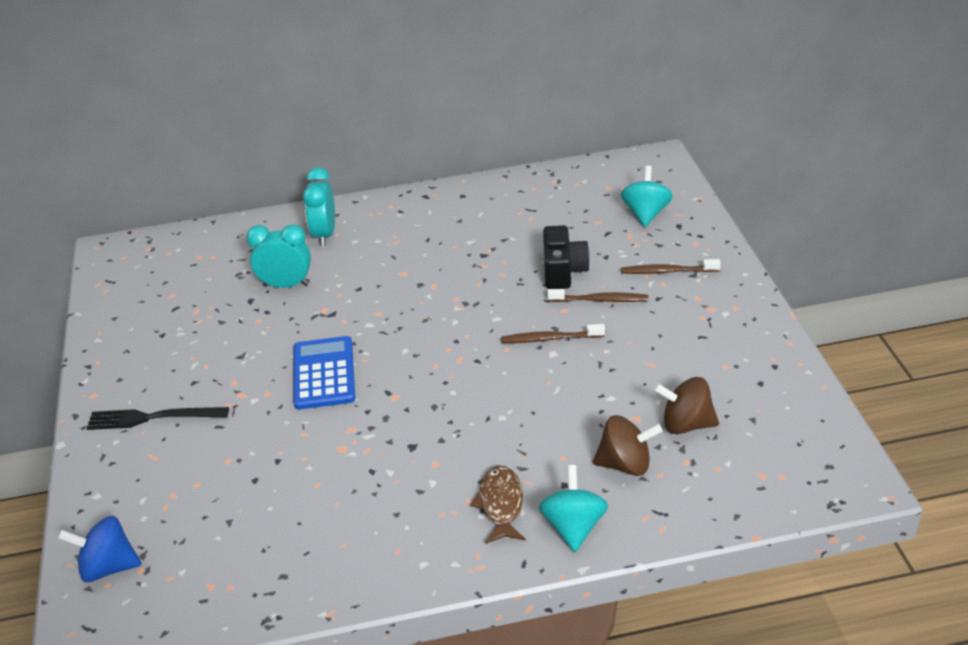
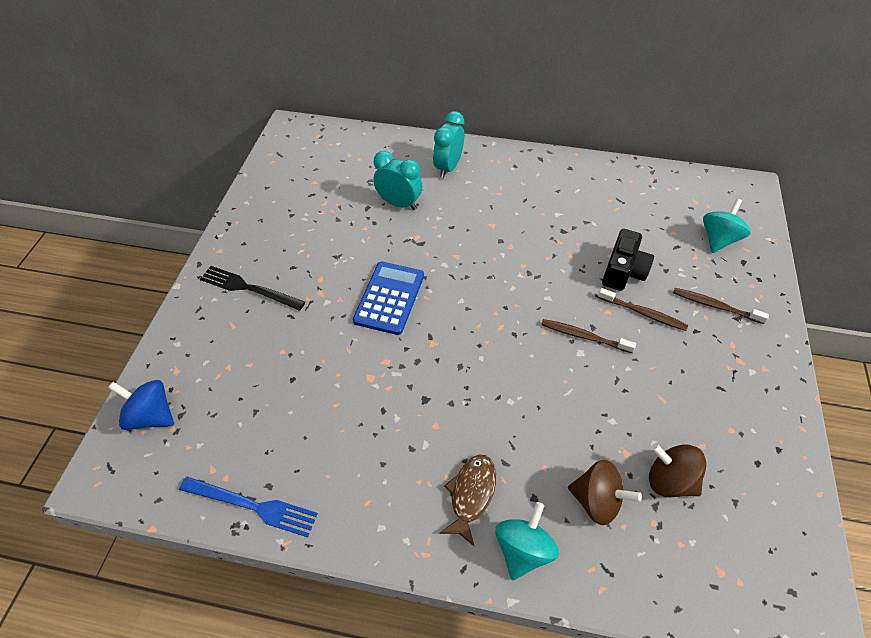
camera: 20 degrees right, 15 degrees up
none -> blue fork [179,477,318,537]

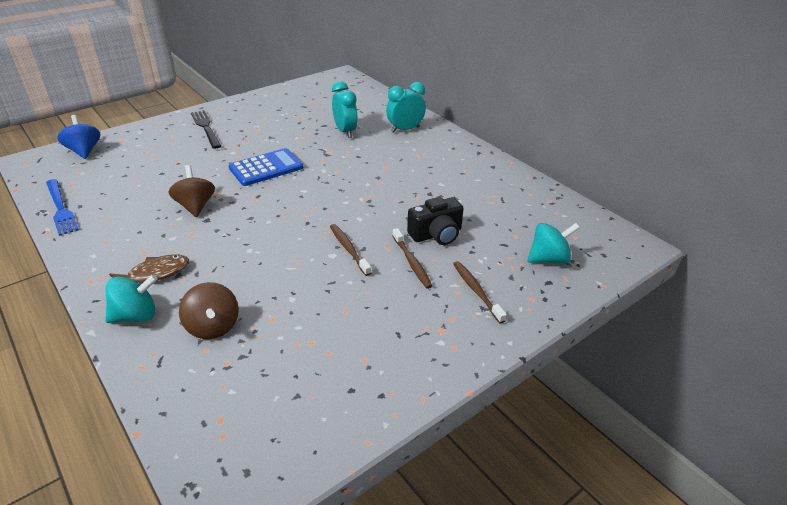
camera: 40 degrees right, 15 degrees down
brown spinning top [649,443,706,498] -> brown spinning top moved to [169,165,215,217]

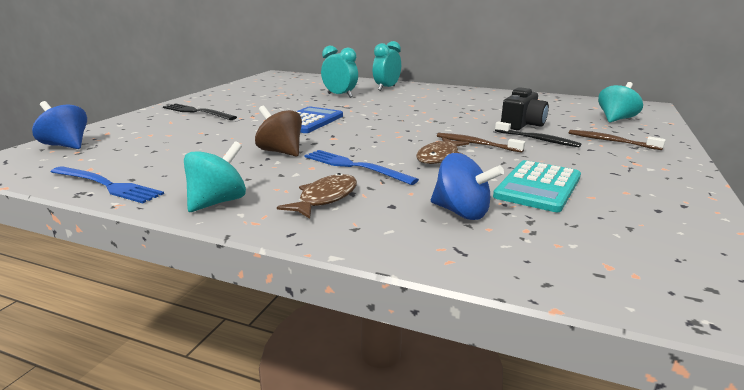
camera: 30 degrees left, 15 degrees down
turquoise spinning top [105,274,158,323] -> turquoise spinning top moved to [184,141,246,212]
brown spinning top [179,282,239,339] -> blue spinning top [431,153,504,220]
brown toothbrush [392,228,432,289] -> black toothbrush [495,121,582,148]
none -> blue fork [304,150,419,185]
none -> brown fish [416,137,469,164]
none -> turquoise calculator [493,160,581,212]

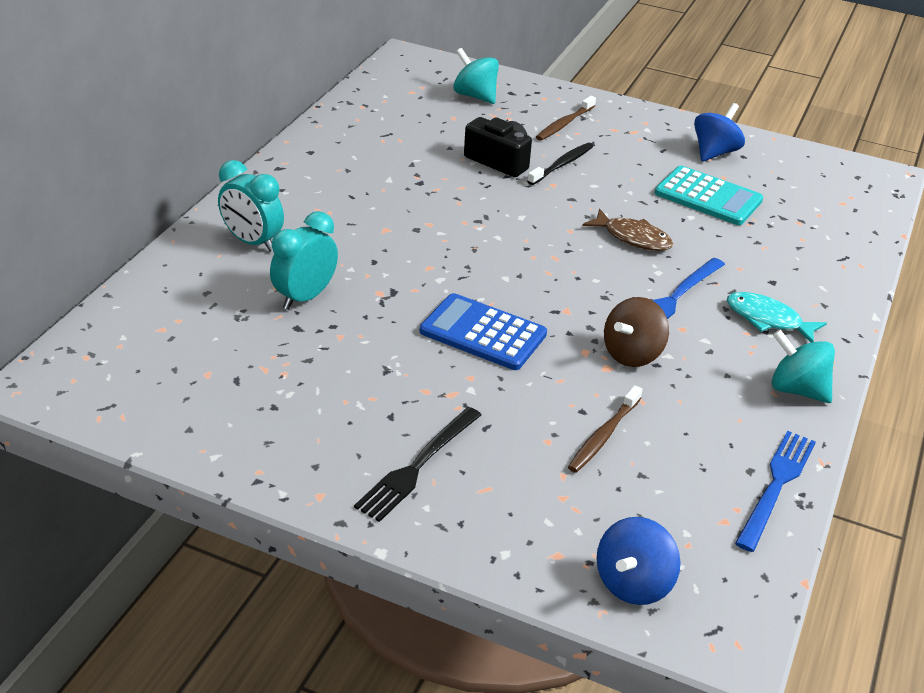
camera: 90 degrees left, 15 degrees up
brown fish [277,173,357,219] -> turquoise fish [727,292,827,343]
blue spinning top [431,153,504,220] -> blue spinning top moved to [694,103,745,162]
brown toothbrush [437,133,525,153] -> brown toothbrush moved to [568,385,643,473]

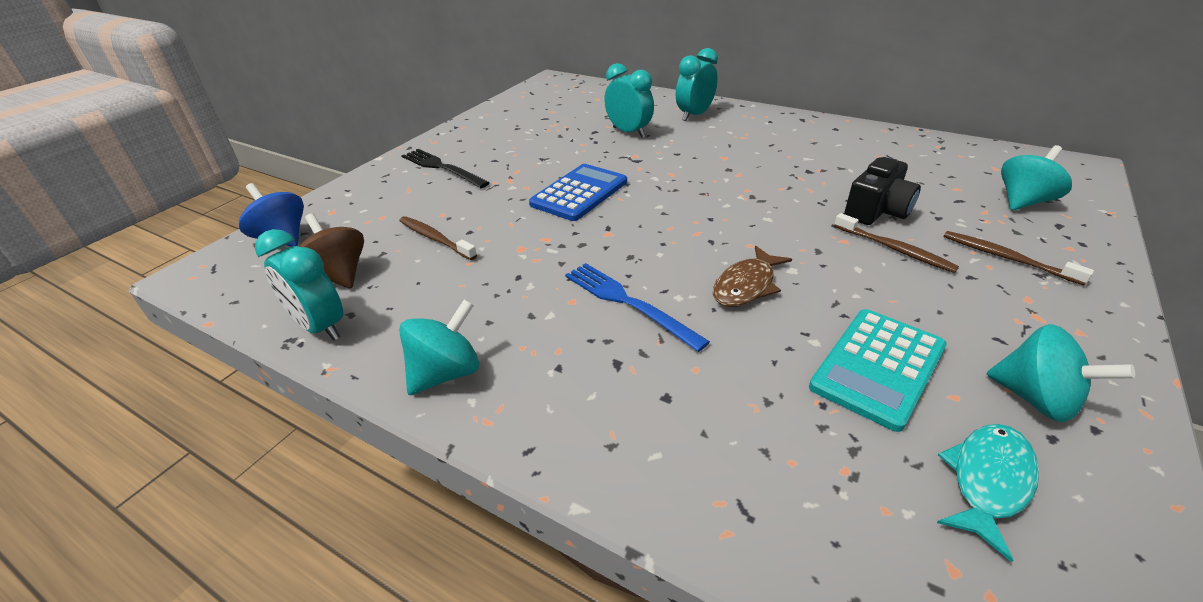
camera: 100 degrees right, 0 degrees up
black toothbrush [527,143,593,185] -> brown toothbrush [834,213,959,273]
brown spinning top [604,297,669,367] -> brown spinning top moved to [299,213,364,289]
blue spinning top [694,103,745,162] -> turquoise spinning top [987,324,1135,422]
turquoise fish [727,292,827,343] -> turquoise fish moved to [937,424,1039,562]
blue fork [735,431,816,552] -> turquoise clock [255,229,343,341]

